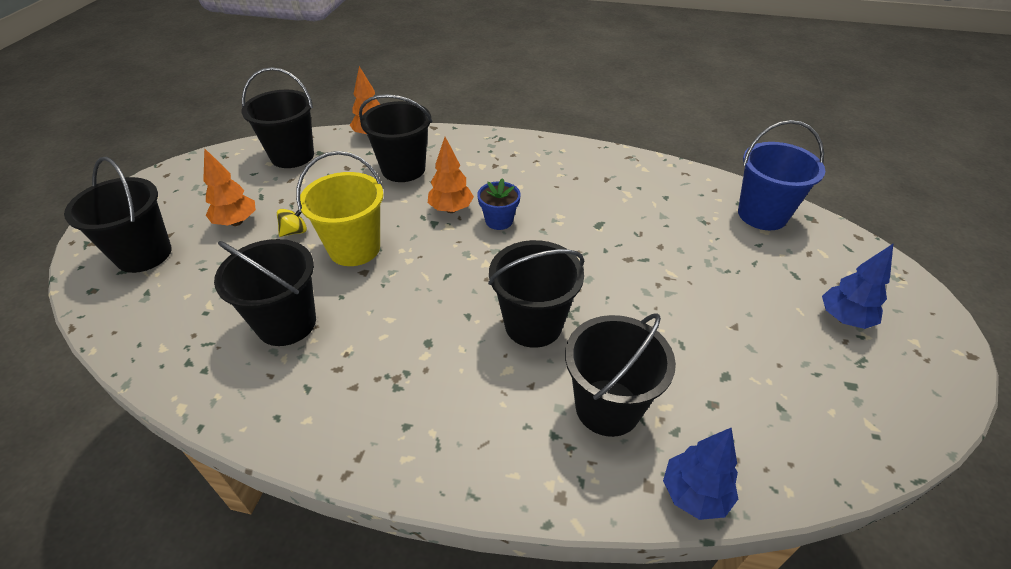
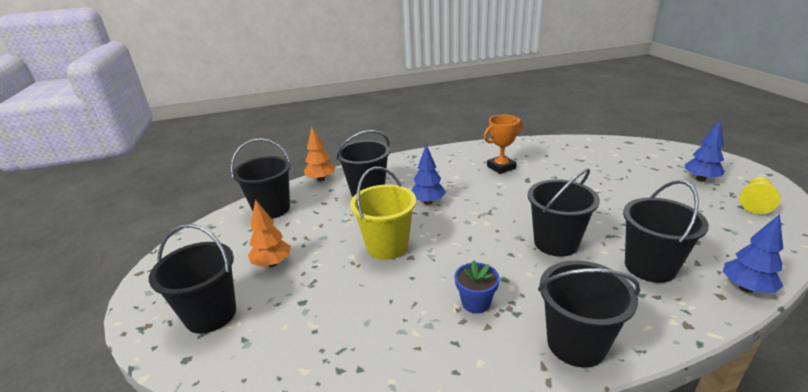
camera: 25 degrees left, 15 degrees down
black bucket [214,239,316,346] -> black bucket moved to [538,261,640,367]
yellow spinning top [277,209,307,237] -> none
orange tree [428,137,474,213] -> blue tree [412,144,446,205]
blue flower pot [477,178,521,230] -> blue flower pot moved to [455,260,500,313]
blue bucket [738,120,825,230] -> none
none -> orange trophy [483,115,523,174]
none -> yellow pawn [740,177,780,214]

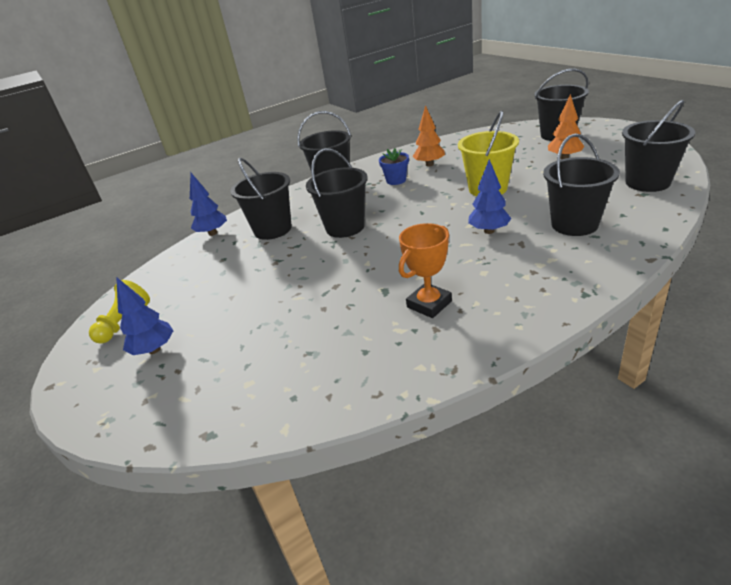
camera: 165 degrees right, 5 degrees up
orange tree [304,127,335,181] -> orange tree moved to [413,105,445,166]

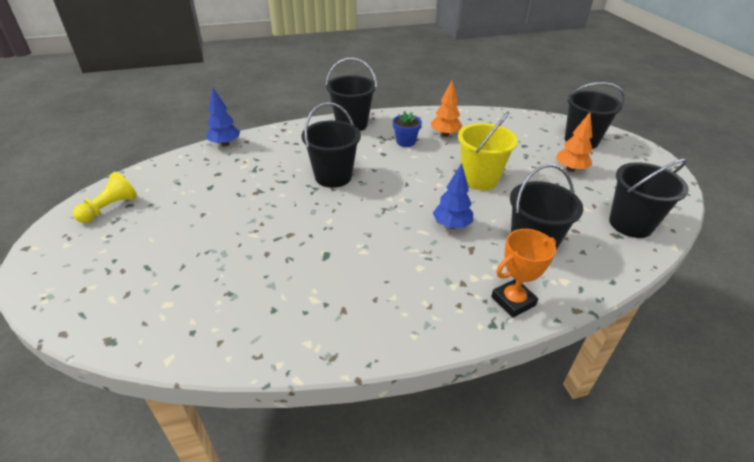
camera: 10 degrees right, 5 degrees up
blue tree [116,277,174,355] -> none
black bucket [230,158,292,240] -> none
orange trophy [399,223,452,318] -> orange trophy moved to [491,229,556,318]

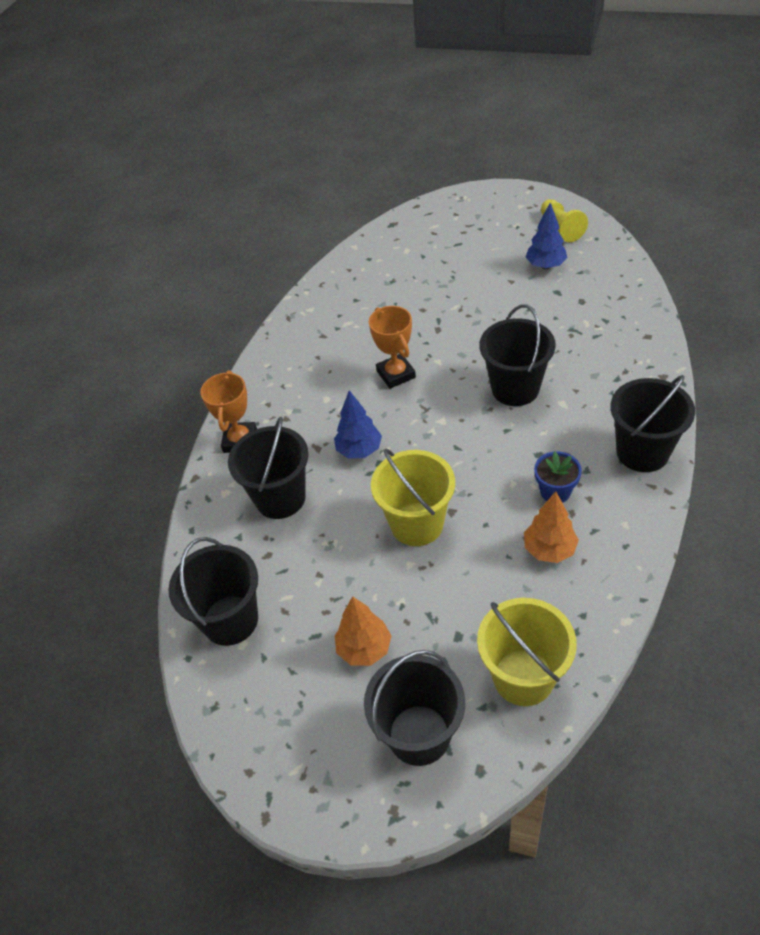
camera: 130 degrees right, 10 degrees up
blue tree [206,88,240,146] -> blue tree moved to [526,203,567,269]
none -> orange trophy [369,306,416,389]
none -> yellow bucket [477,598,577,706]

